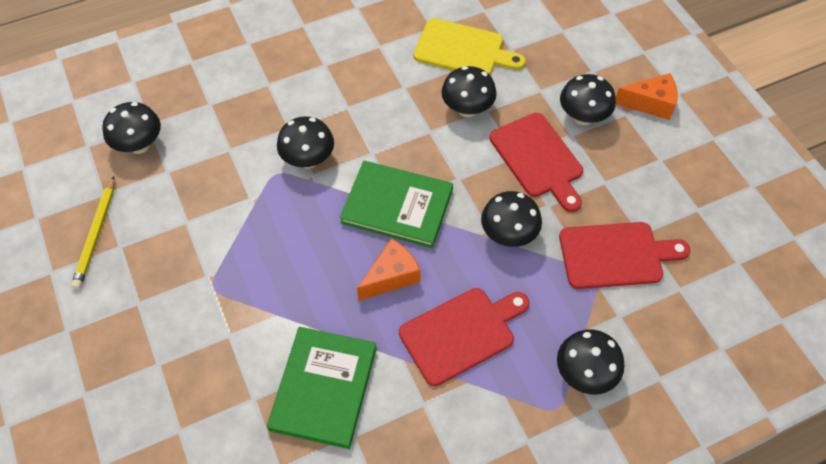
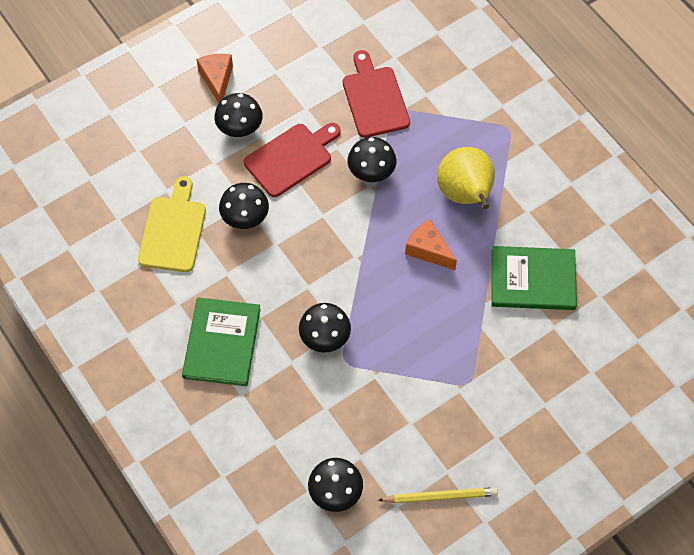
camera: 100 degrees left, 5 degrees up
green book [340,161,453,248] -> green book moved to [182,297,261,386]
red cutting board [399,288,530,386] -> yellow pear [437,147,495,209]
black mushroom [557,329,624,394] -> none

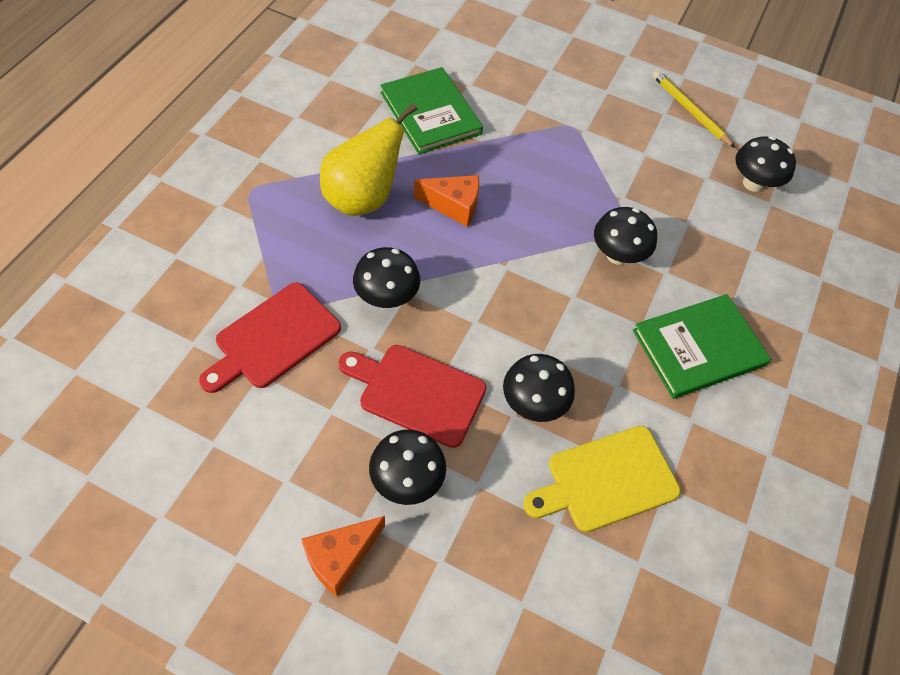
camera: 125 degrees left, 5 degrees down
orange cheese [405,219,457,270] -> orange cheese turned 90 degrees counterclockwise [414,175,479,227]

